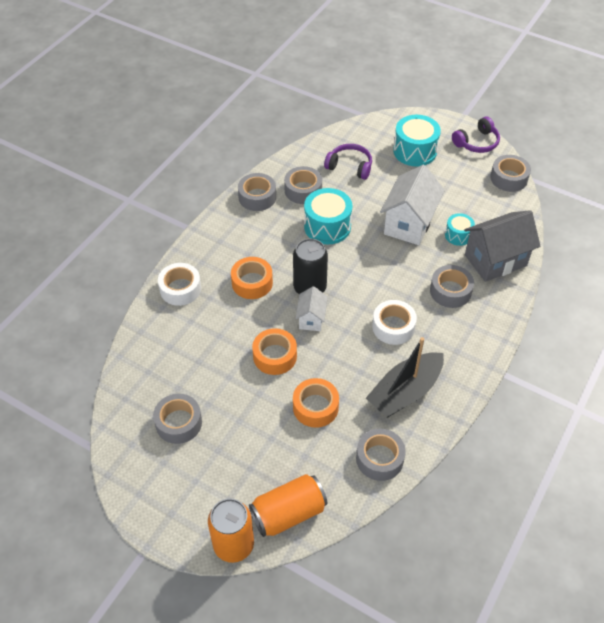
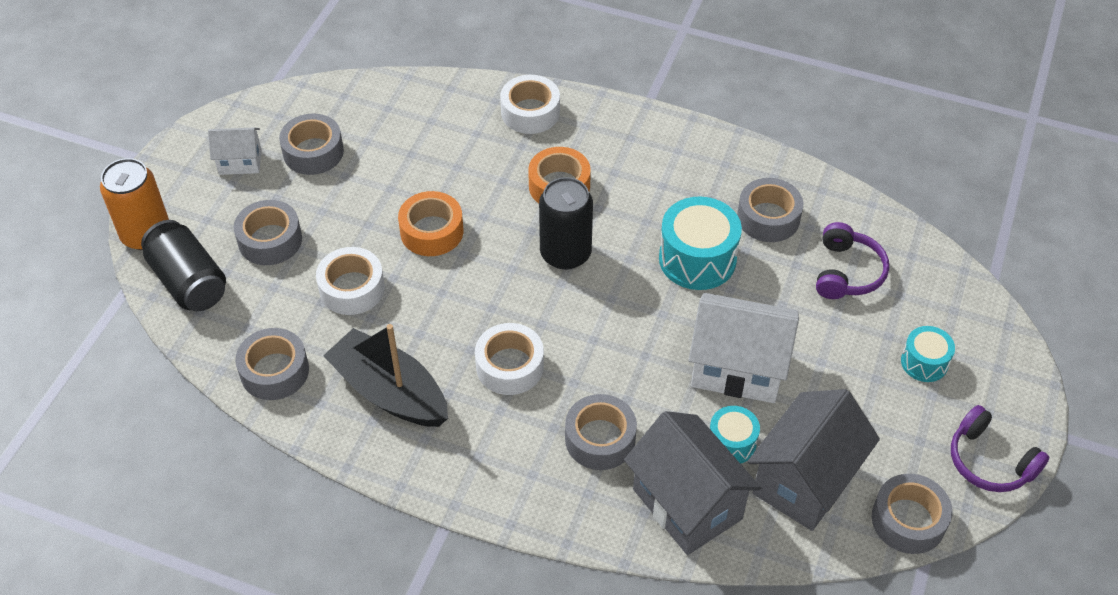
camera: 80 degrees right, 0 degrees up
grey tape [238,173,276,211] -> grey tape moved to [234,200,302,265]
orange can [249,474,327,537] -> black can [141,220,226,311]
orange tape [293,378,339,428] -> white tape [316,247,385,315]
white house [296,286,328,331] -> white house moved to [208,128,262,175]
turquoise drum [393,115,441,167] -> turquoise drum [901,326,955,382], size x0.57
none -> grey house [748,389,880,531]

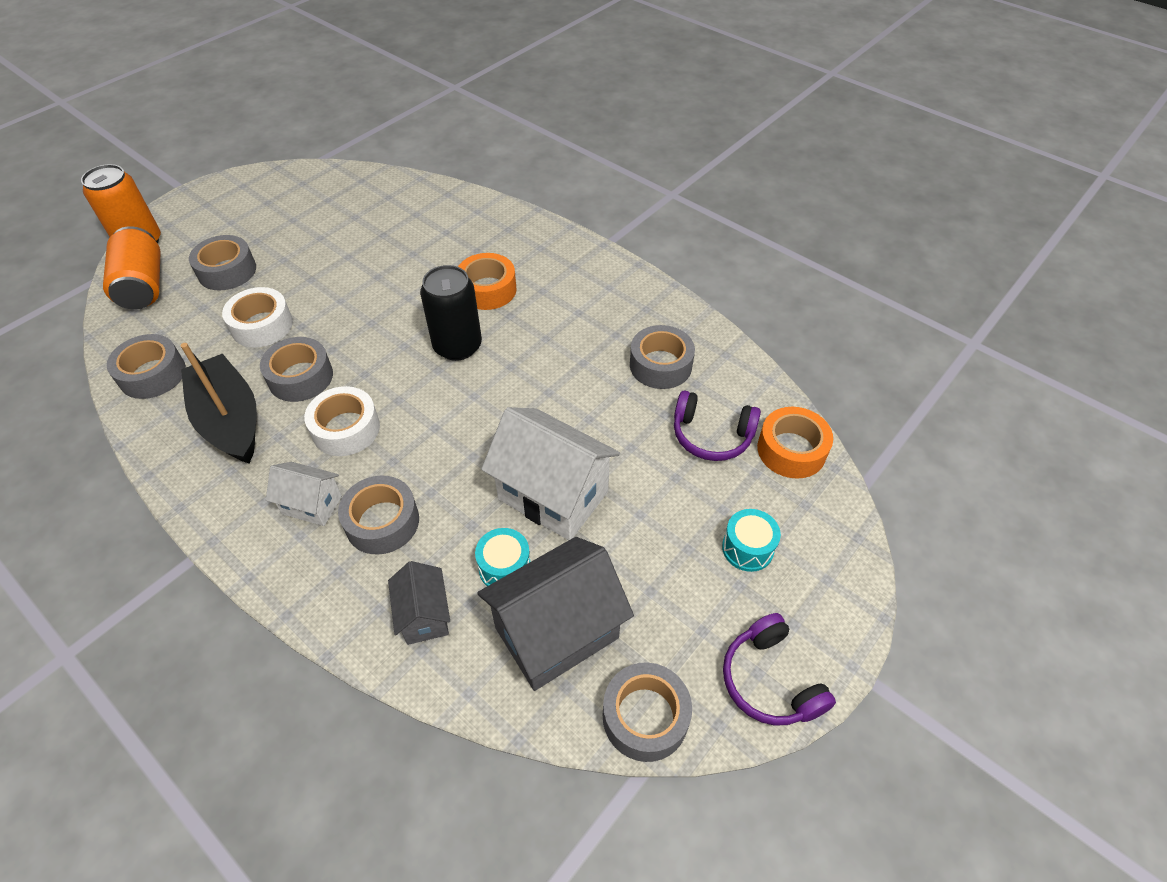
camera: 20 degrees right, 0 degrees up
black can [141,220,226,311] -> orange can [103,226,161,309]
white house [208,128,262,175] -> white house moved to [266,462,342,526]
grey tape [279,114,344,175] -> grey tape moved to [260,337,333,402]
orange tape [398,191,463,256] -> orange tape moved to [757,407,833,479]
white tape [500,75,560,134] -> none
grey house [624,411,761,555] -> grey house [388,561,450,645], size x0.54
turquoise drum [659,197,742,290] -> none
purple headphones [816,222,889,299] -> purple headphones turned 75 degrees clockwise [674,390,761,461]

